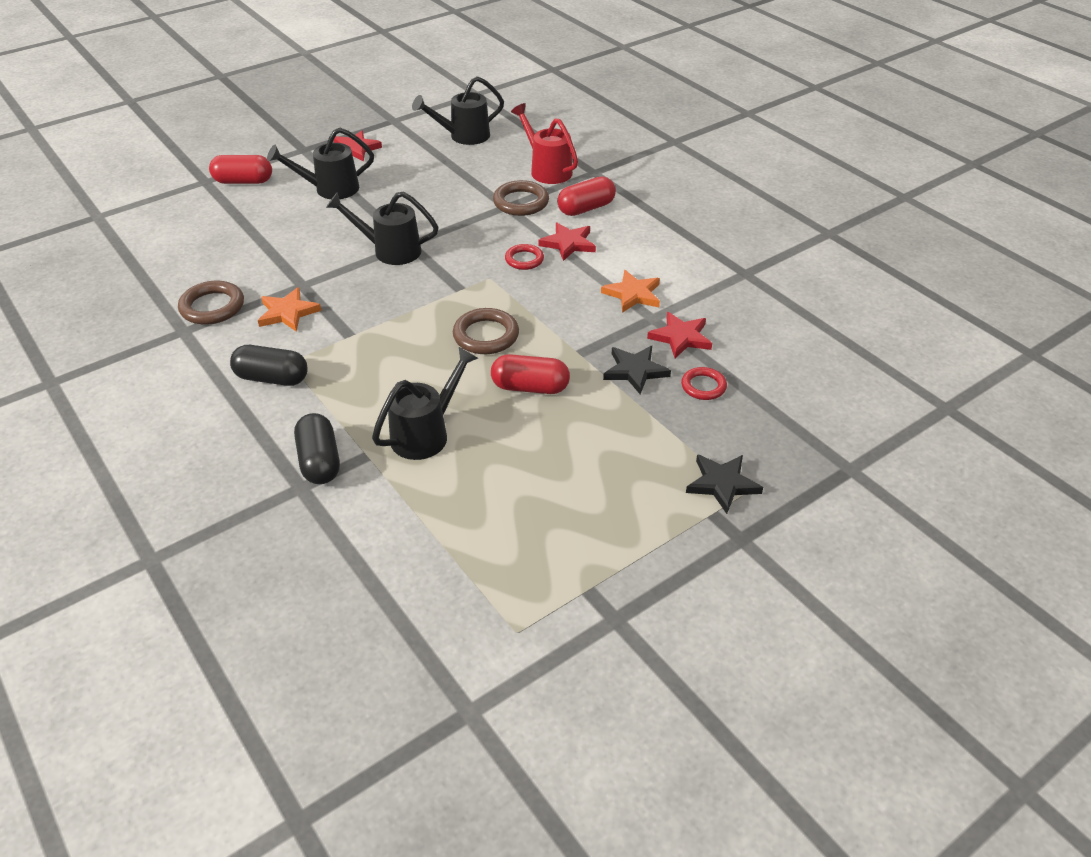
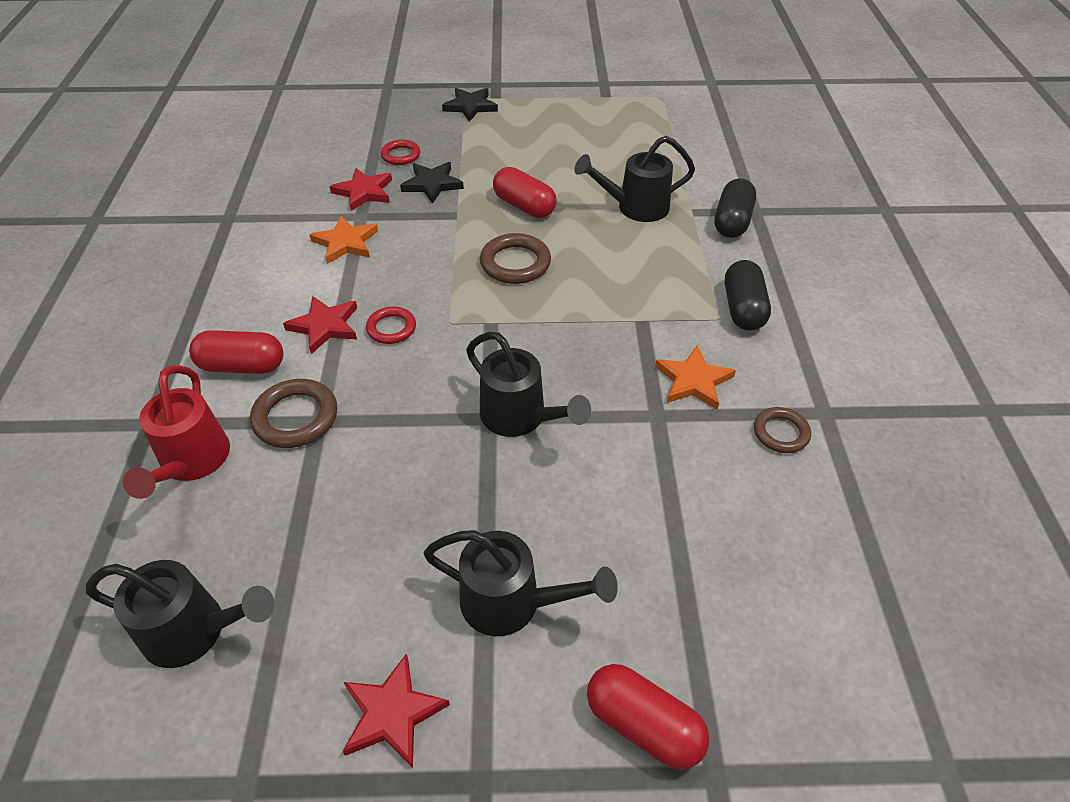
camera: 145 degrees left, 5 degrees up
brown ring [178,281,244,325] -> brown ring [754,407,811,453], size x0.65
black capsule [230,345,308,386] -> black capsule turned 45 degrees clockwise [725,260,771,331]

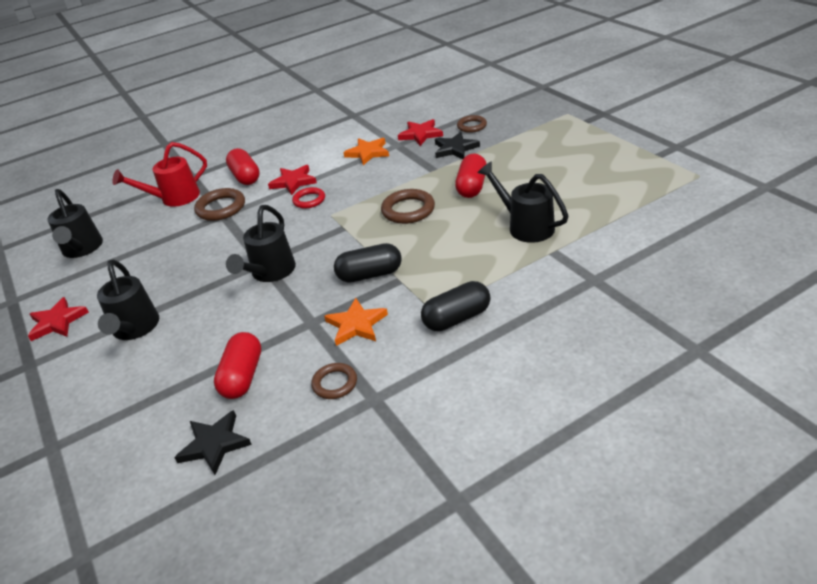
camera: 65 degrees right, 10 degrees down
red ring [380,139,420,165] -> brown ring [457,115,487,133]
black star [442,88,498,122] -> black star moved to [174,410,252,475]
red capsule [587,664,709,770] -> red capsule moved to [214,332,261,399]
black capsule [715,178,756,238] -> black capsule moved to [334,243,402,283]

